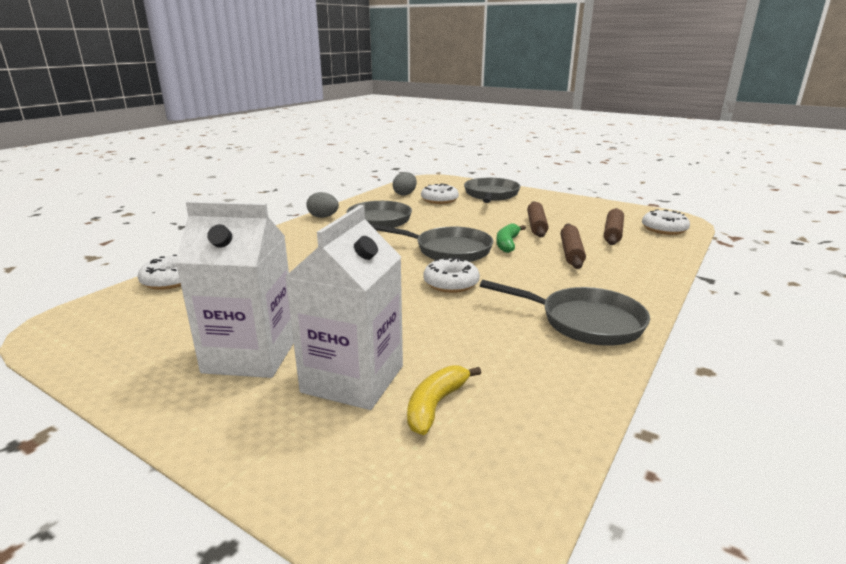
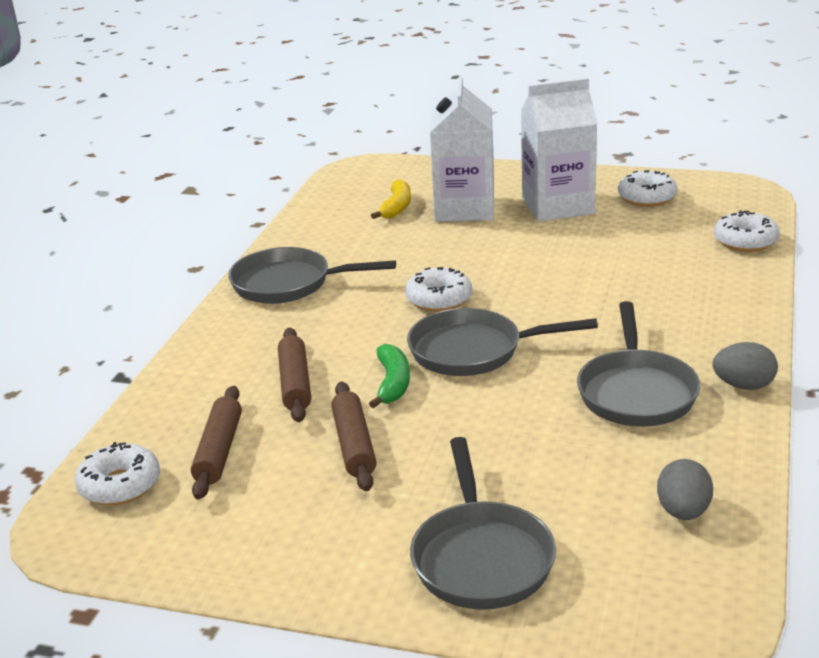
camera: 165 degrees right, 5 degrees up
white donut [421,183,459,204] -> white donut moved to [618,170,677,207]

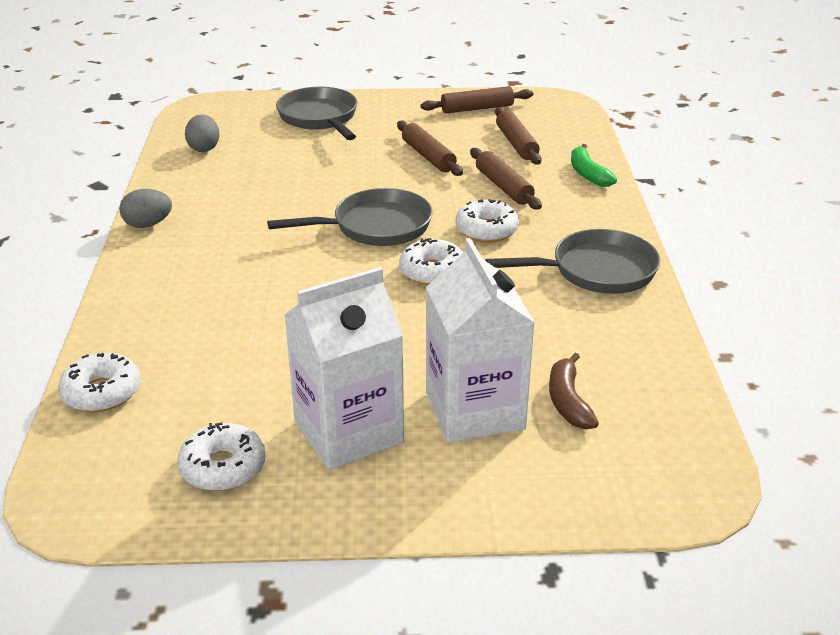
camera: 160 degrees right, 5 degrees up
white donut [75,442,160,505] -> white donut moved to [455,199,519,243]
green banana [369,344,410,408] -> green banana moved to [571,144,617,187]
yellow banana [371,179,411,219] -> brown banana [549,353,599,430]
grey pan [577,301,700,427] -> none
none -> brown rolling pin [421,86,533,113]

